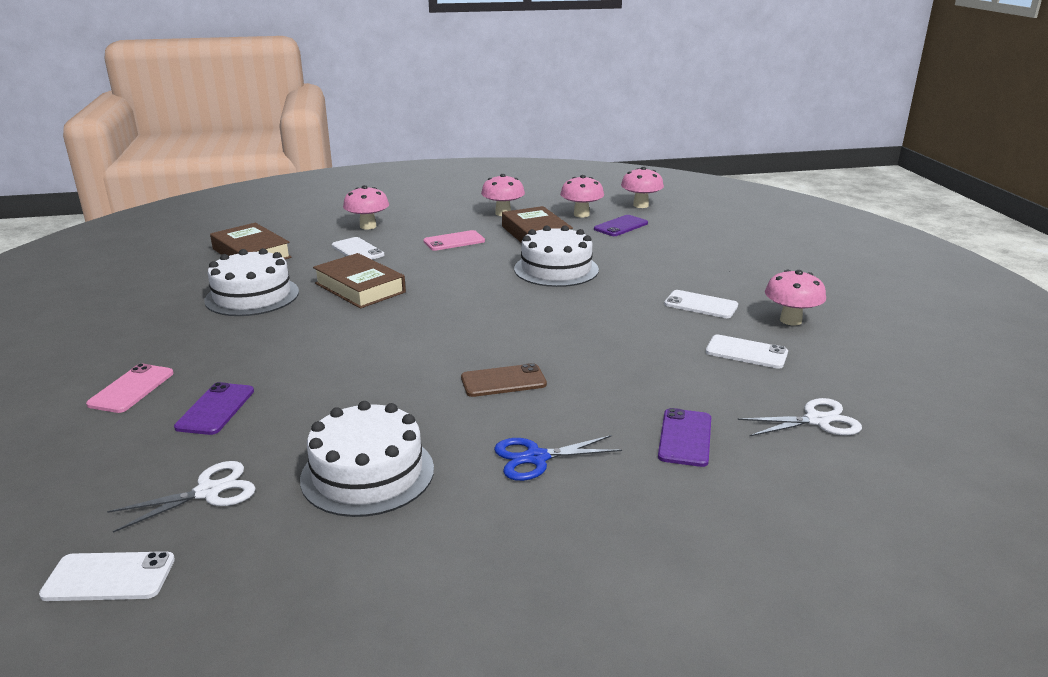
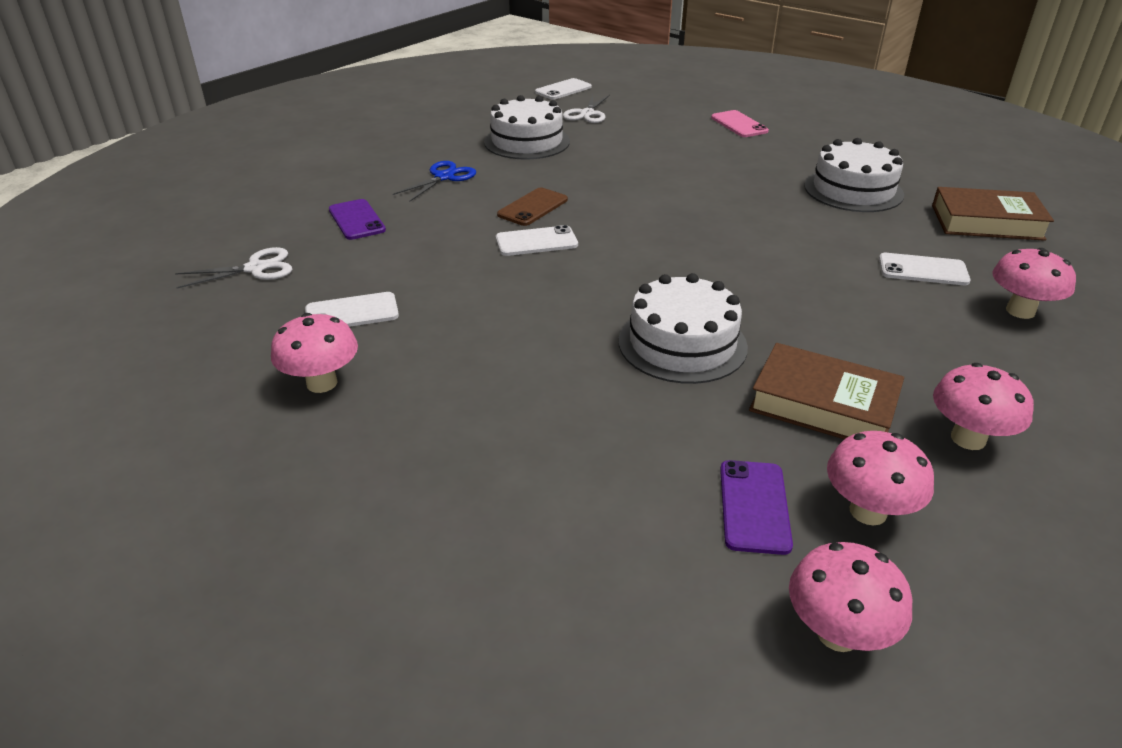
camera: 140 degrees right, 10 degrees up
purple phone [174,382,254,435] -> none
brown book [313,253,406,309] -> none
pink phone [423,230,485,251] -> none
white phone [664,290,738,318] -> white phone moved to [496,225,578,256]
white scissors [738,398,862,437] -> white scissors turned 150 degrees counterclockwise [175,247,292,288]

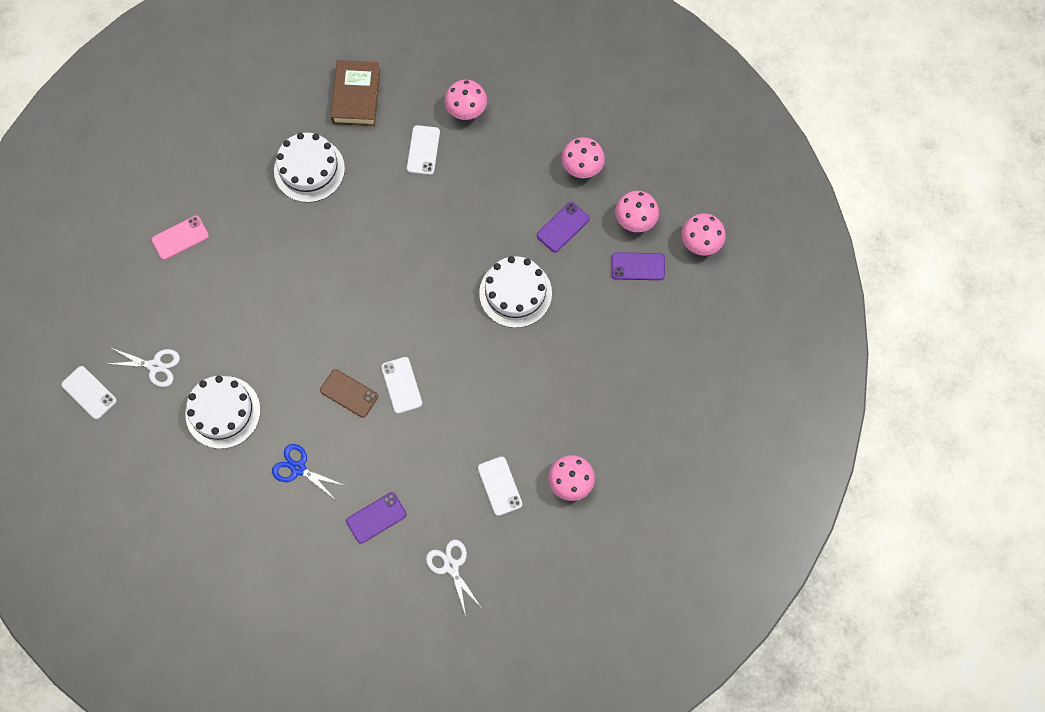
camera: 95 degrees left, 35 degrees up
brown book [749,343,904,439] -> purple phone [537,202,589,252]

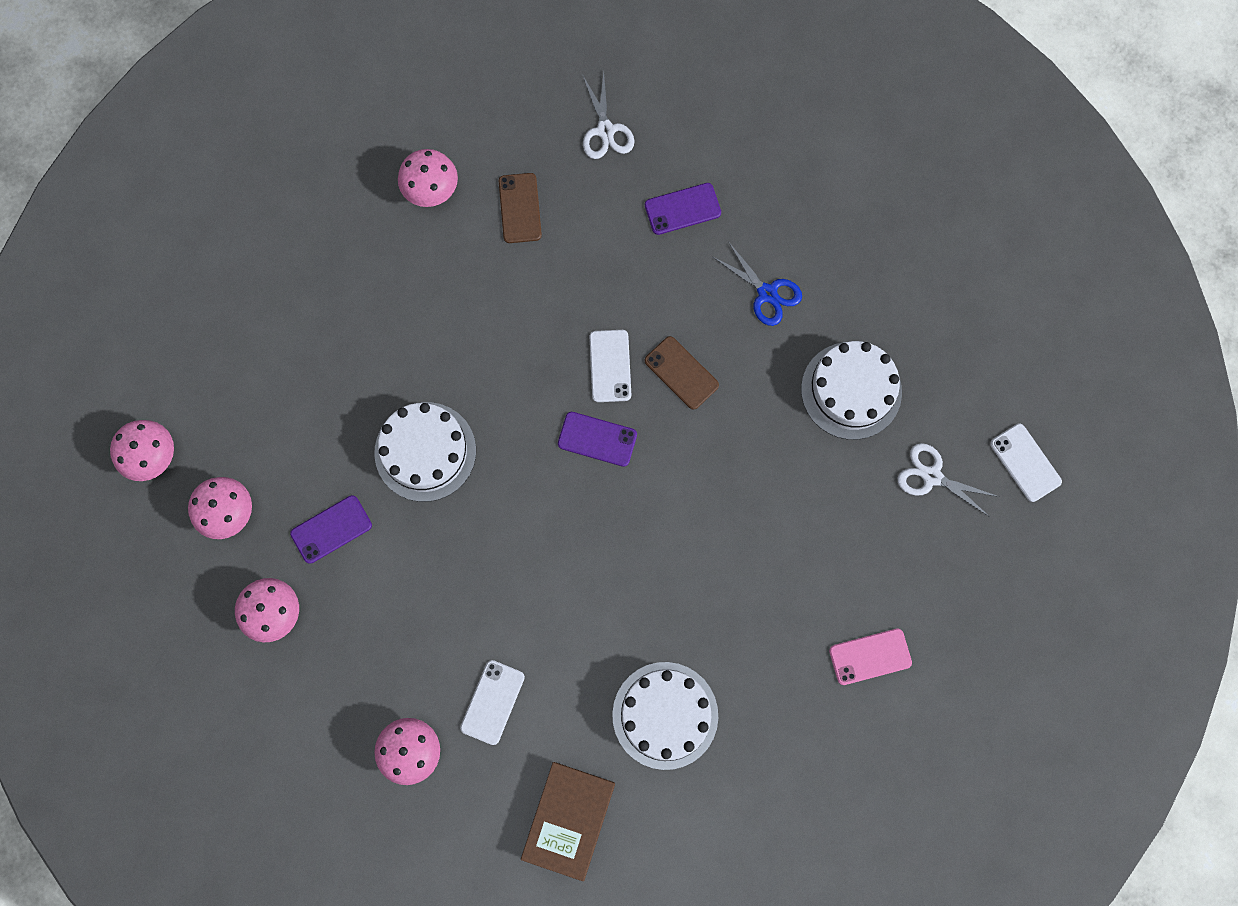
camera: 165 degrees left, 5 degrees up
white phone [478,456,522,516] -> brown phone [499,173,542,243]
purple phone [612,252,665,280] -> purple phone moved to [558,412,637,467]

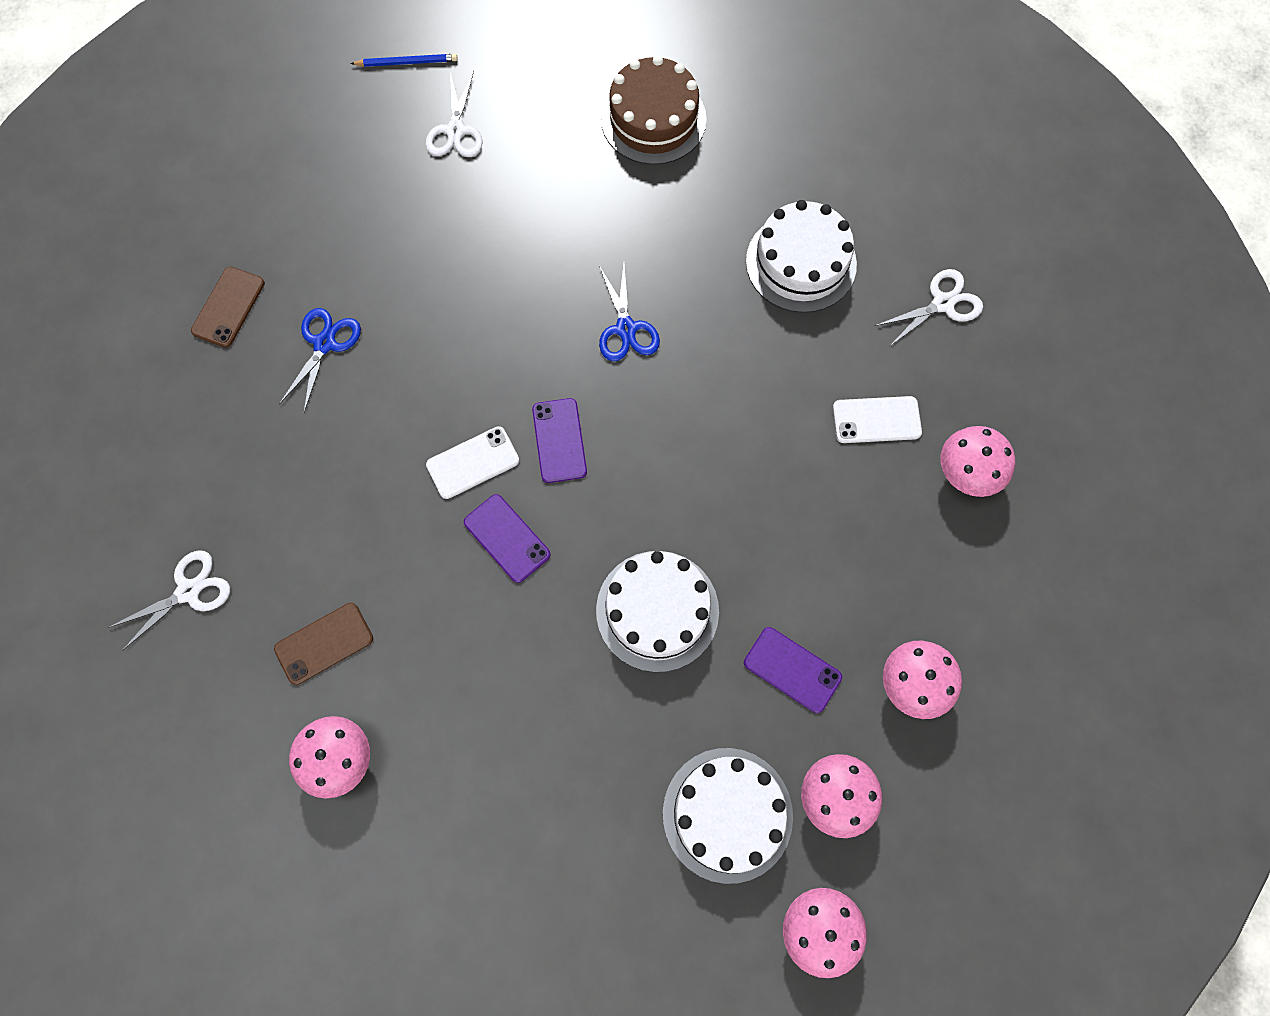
camera: 115 degrees left, 5 degrees down
brown book [521,762,615,881] -> white scissors [875,269,983,347]
purple phone [645,183,721,235] -> purple phone moved to [464,494,551,583]
brown phone [645,336,719,410] -> brown phone moved to [191,267,265,348]
white cake [801,341,902,440] -> white cake moved to [663,748,793,884]
pink phone [829,629,912,685] -> brown cake [601,55,707,165]
white phone [990,424,1062,502] -> blue pencil [350,54,458,67]
none -> blue scissors [599,264,660,361]

